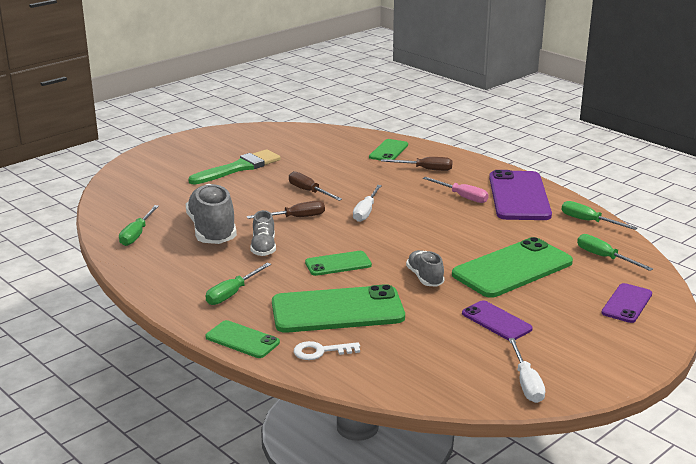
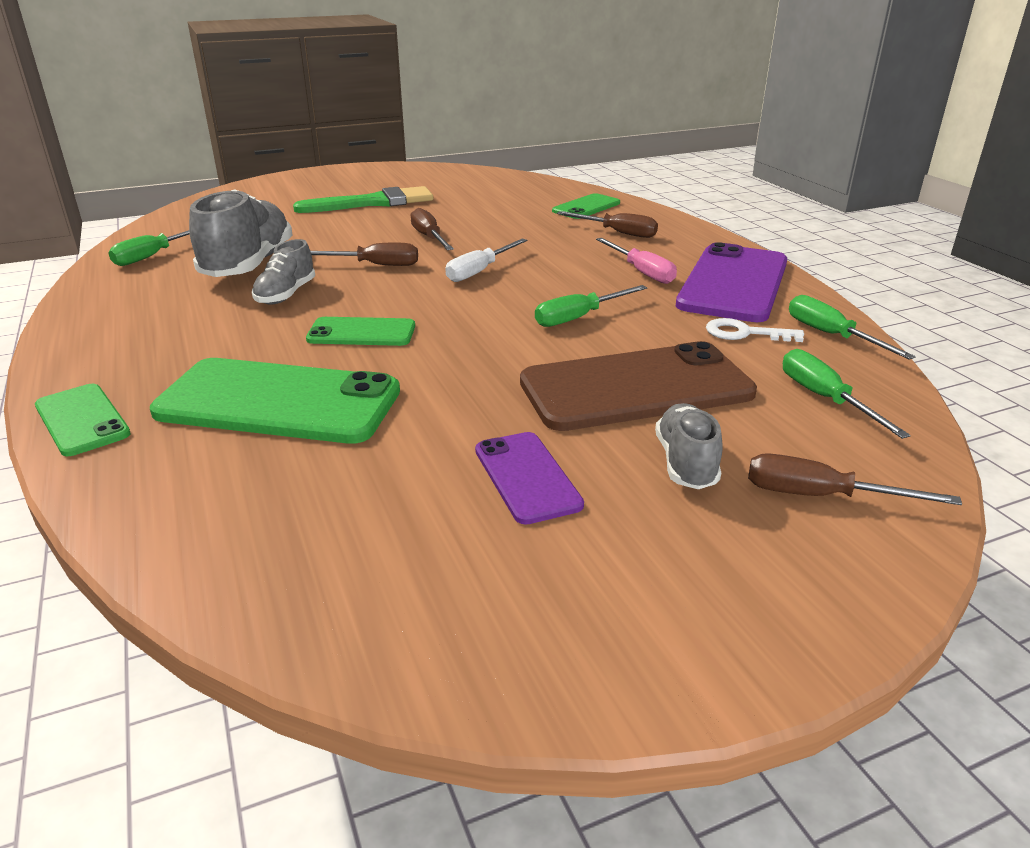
camera: 20 degrees right, 5 degrees up
green screwdriver [206,262,271,305] -> green screwdriver moved to [535,285,647,327]
white key [294,341,360,360] -> white key moved to [706,318,804,342]
grey shoe [406,250,444,286] -> grey shoe moved to [655,403,723,489]
green phone [452,237,573,298] -> brown phone [520,341,757,431]
white screwdriver [509,338,545,403] -> none
purple phone [602,283,652,323] -> brown screwdriver [748,453,962,505]

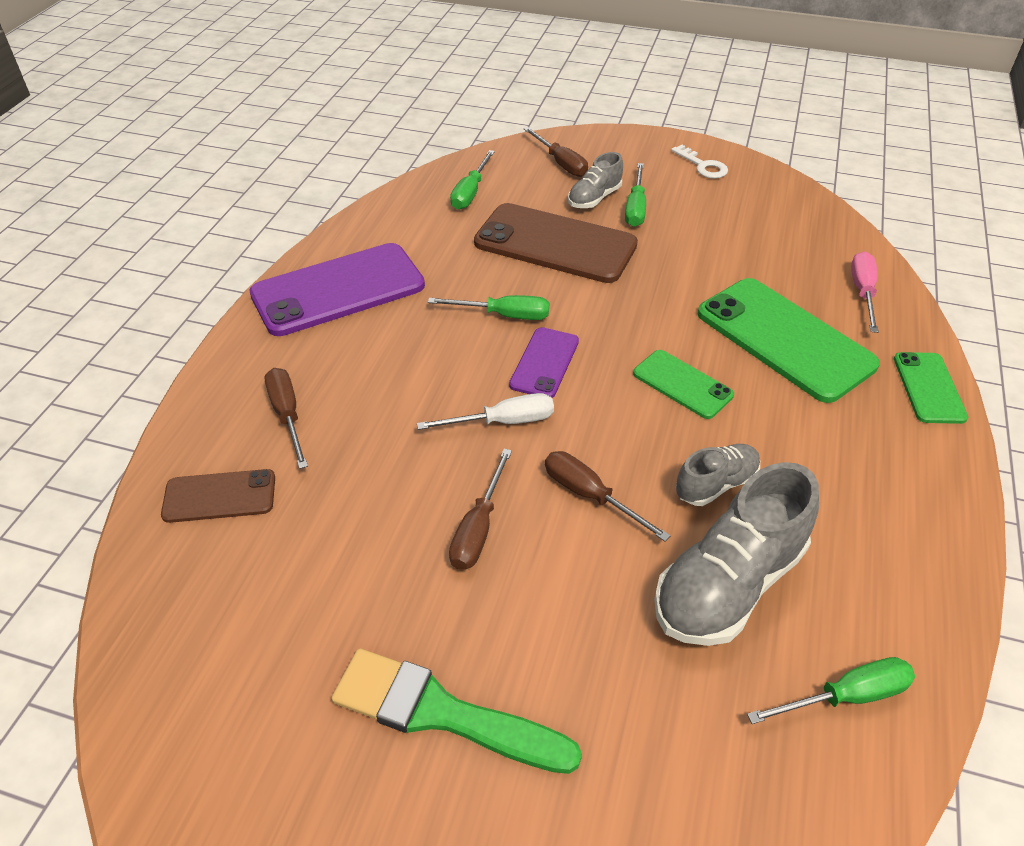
camera: 140 degrees left, 15 degrees up
purple phone [475,432,584,525] -> purple phone moved to [509,327,579,398]
green phone [552,193,620,219] -> brown phone [161,469,275,523]
pink screwdriver [596,238,677,284] -> pink screwdriver moved to [851,251,879,333]
white key [706,318,804,342] -> white key moved to [671,145,728,179]
green screwdriver [789,295,916,360] -> green screwdriver moved to [625,163,646,227]

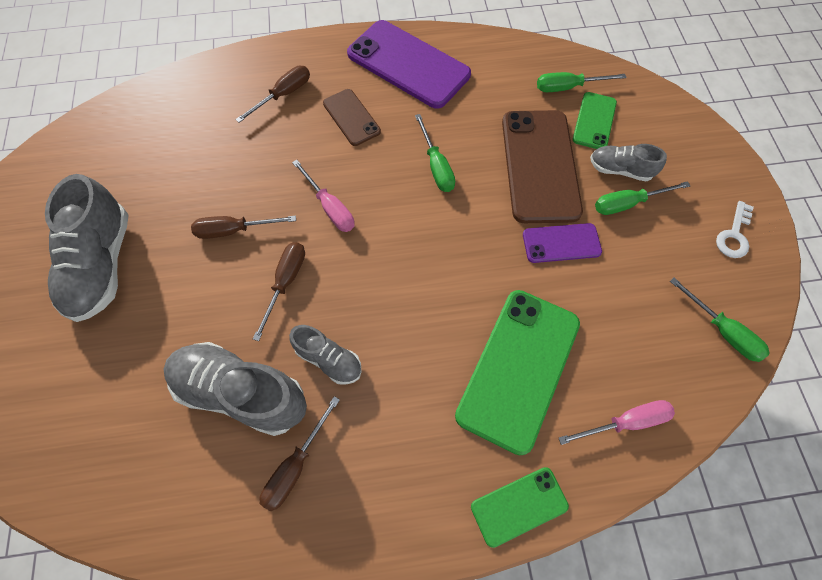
camera: 65 degrees right, 20 degrees up
brown phone [161,469,275,523] -> brown phone moved to [323,89,381,146]
green brush [331,648,582,774] -> grey shoe [45,174,129,322]
white screwdriver [417,393,554,430] -> pink screwdriver [292,160,355,232]
purple phone [509,327,579,398] -> purple phone moved to [523,223,602,263]
brown screwdriver [523,127,588,177] -> brown screwdriver moved to [260,396,340,511]
green phone [633,350,734,419] -> green phone moved to [573,92,617,149]
green screwdriver [747,657,915,724] -> green screwdriver moved to [670,278,769,362]

